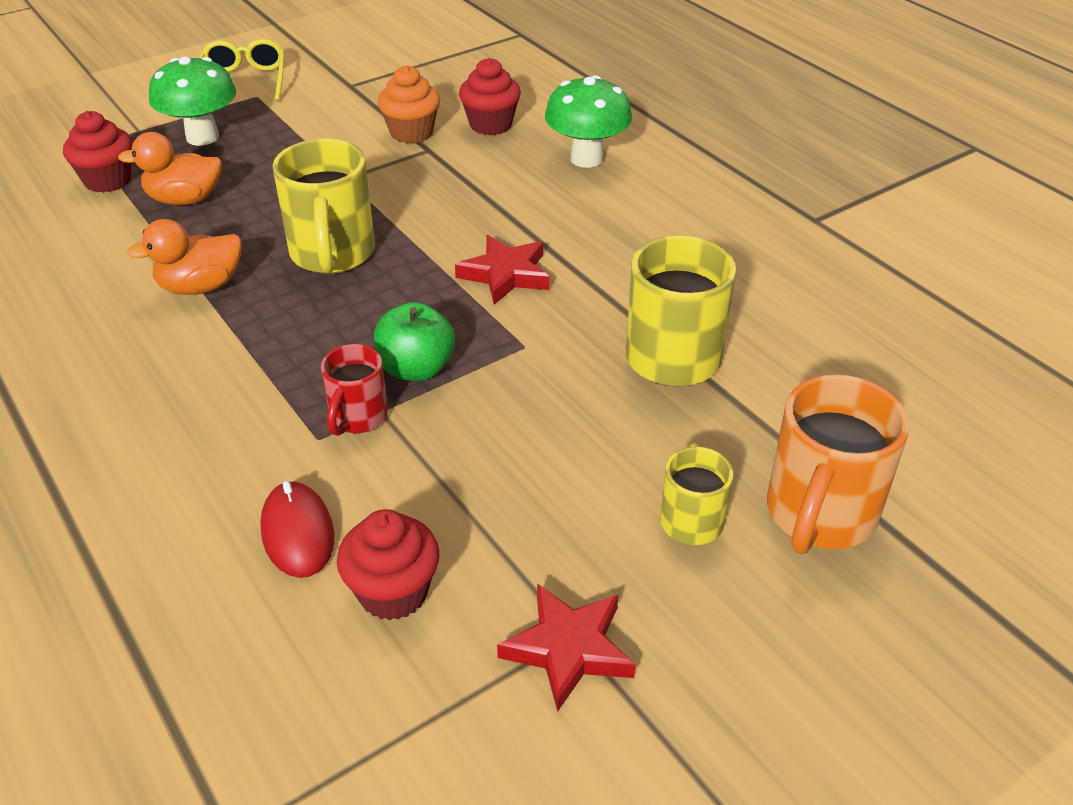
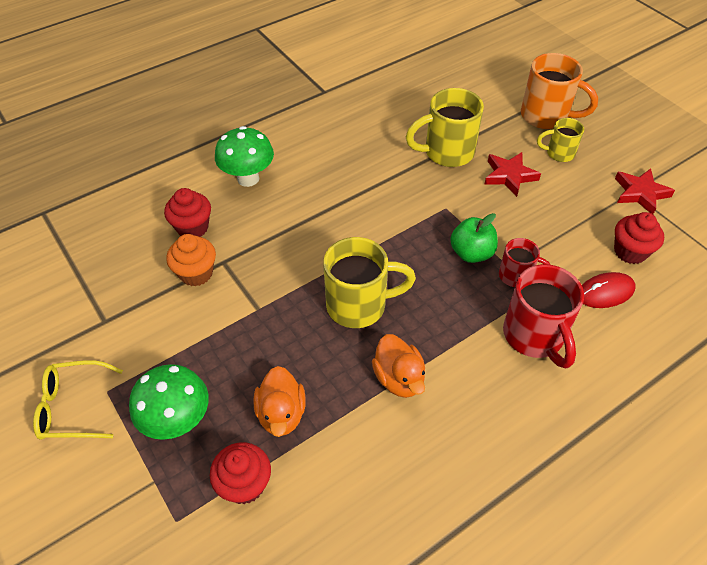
camera: 90 degrees left, 10 degrees up
red star [455,235,550,305] -> red star moved to [484,152,541,197]
none -> red mug [503,264,584,368]

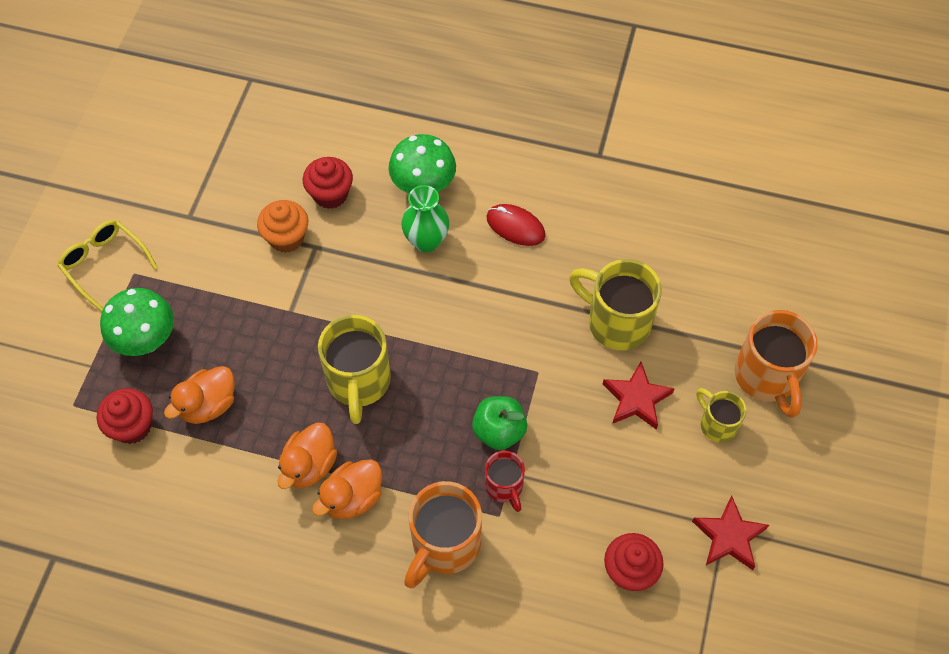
camera: 50 degrees right, 10 degrees up
yellow mug [323,237,416,328] -> yellow mug turned 45 degrees clockwise [318,315,391,424]
red mug [503,264,584,368] -> orange mug [404,481,482,588]
red mouse [582,272,636,308] -> red mouse moved to [487,204,545,246]
none -> orange duck [312,459,382,519]
none -> green vase [401,185,449,252]

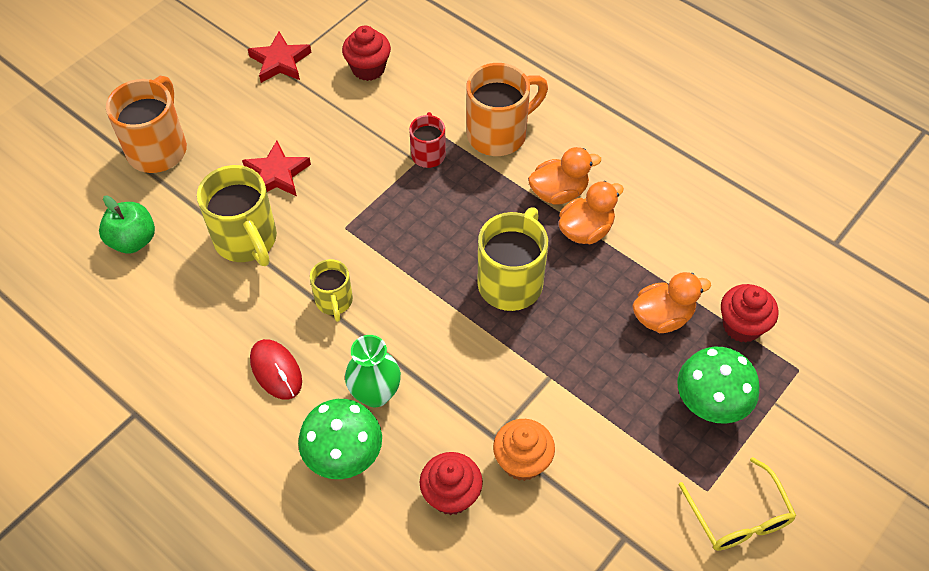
camera: 155 degrees left, 5 degrees down
green apple [472,396,527,450] -> green apple moved to [99,196,155,253]
yellow mug [696,388,747,443] -> yellow mug moved to [310,259,353,322]

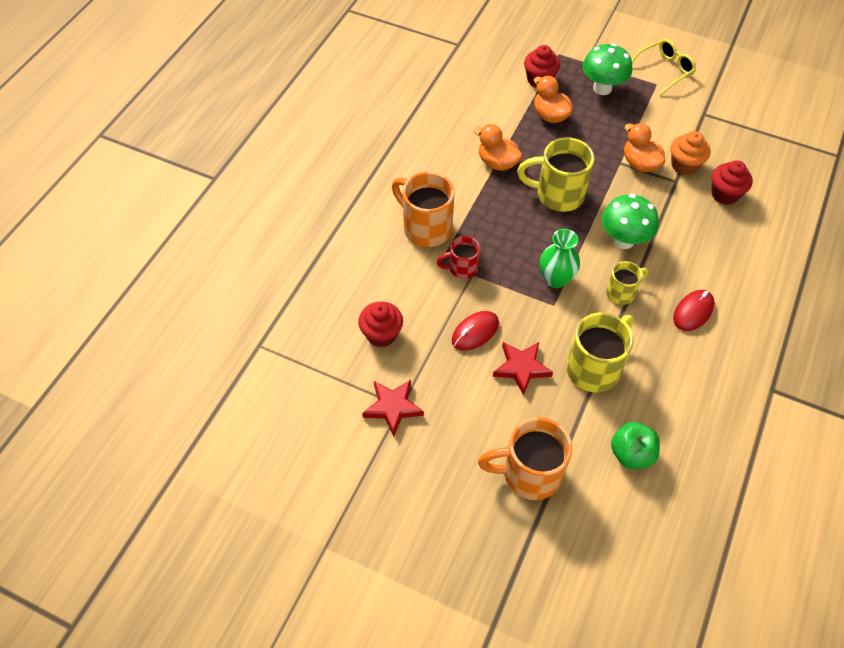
camera: 105 degrees left, 0 degrees up
green mushroom [298,399,382,479] -> green mushroom moved to [602,194,659,249]
green vase [345,335,401,407] -> green vase moved to [540,229,580,288]
orange duck [528,147,601,205] -> orange duck moved to [624,123,665,172]
none -> red mouse [452,311,499,351]

